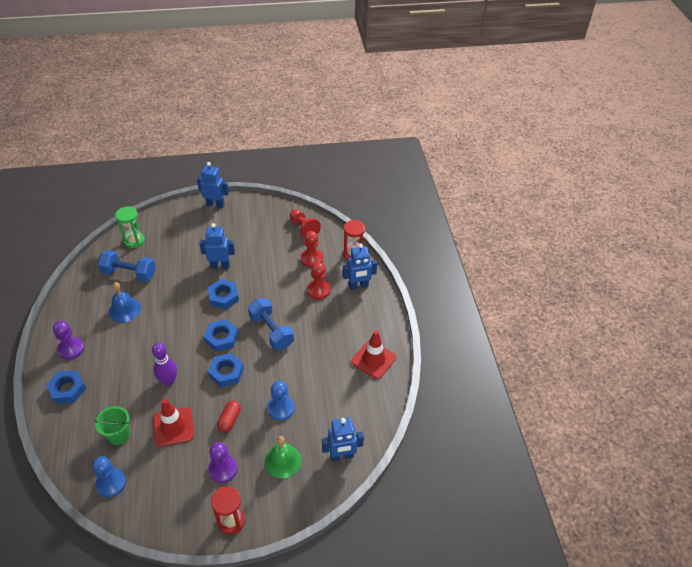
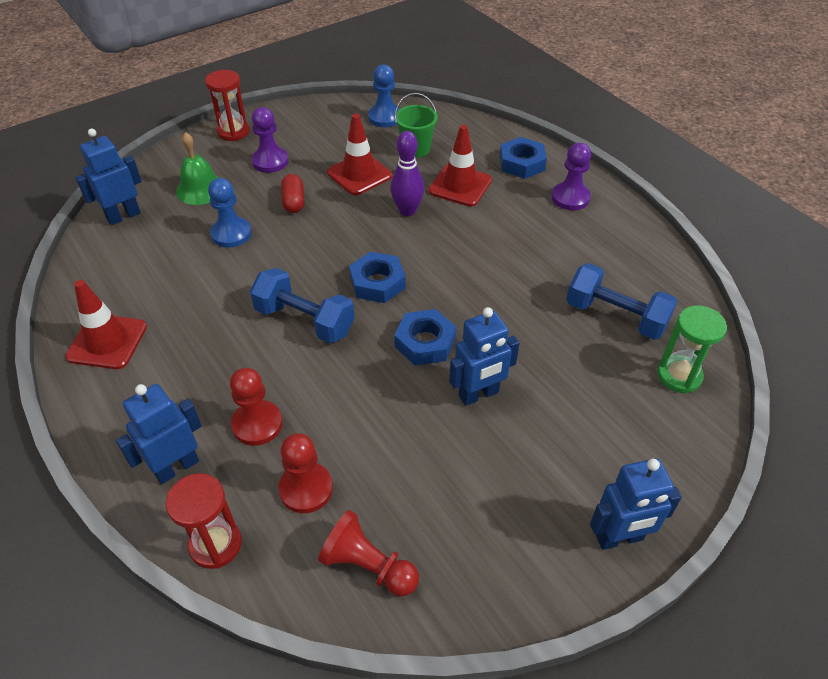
camera: 155 degrees right, 0 degrees up
blue dumbbell [98,250,156,282] -> blue dumbbell turned 45 degrees clockwise [566,263,677,340]
blue bell [109,282,141,322] -> none
blue nut [208,353,244,388] -> none
none -> red traffic cone [428,125,492,207]

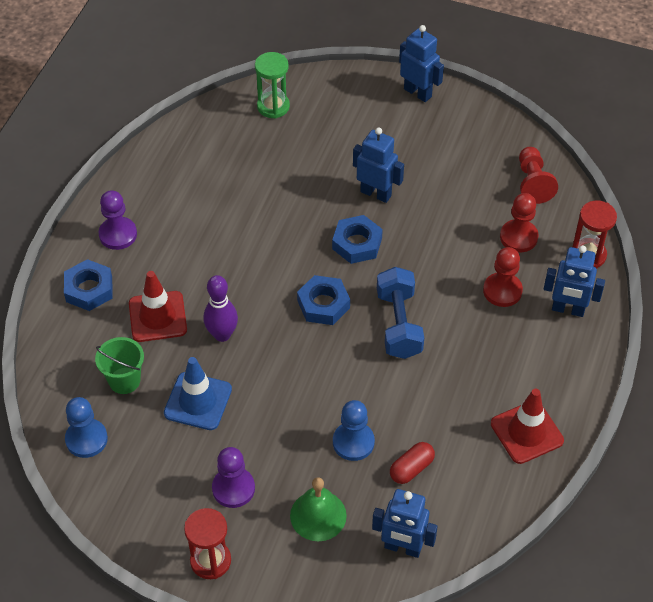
camera: 125 degrees left, 5 degrees up
red capsule [281,174,304,213] -> red capsule moved to [390,442,435,484]
red traffic cone [327,114,392,195] -> blue traffic cone [164,357,232,430]
blue dumbbell [566,263,677,340] -> none

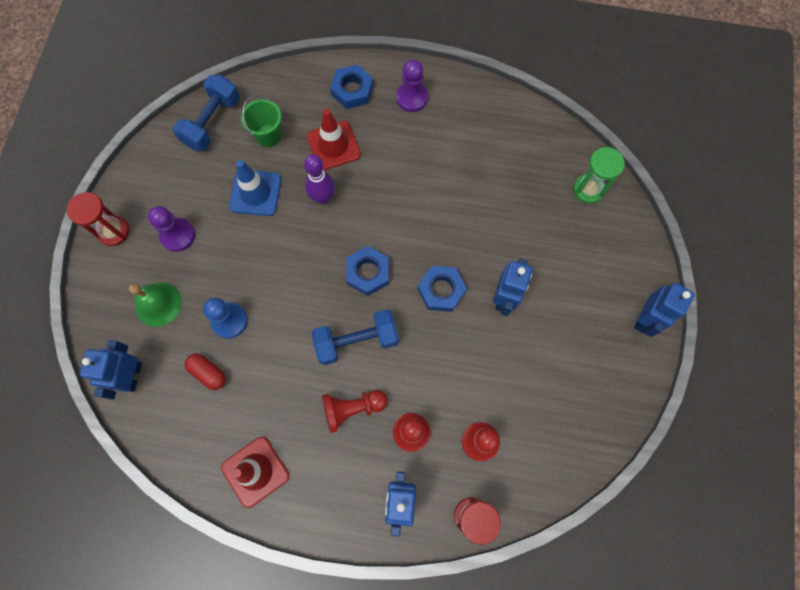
camera: 80 degrees right, 20 degrees up
blue pawn [65,397,108,458] -> blue dumbbell [173,75,240,151]
red pawn [519,147,558,204] -> red pawn moved to [322,390,388,433]

